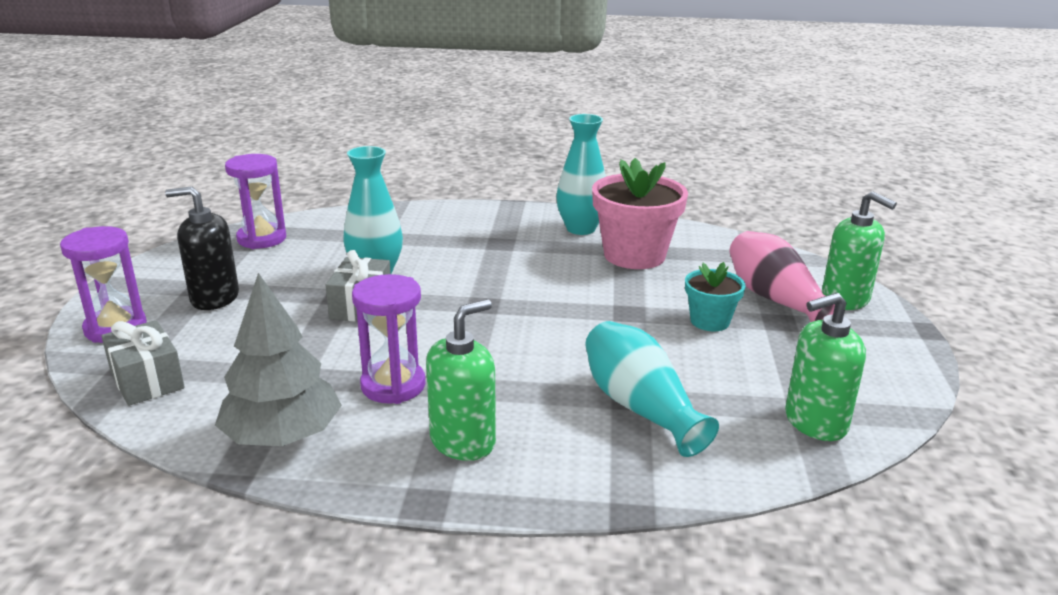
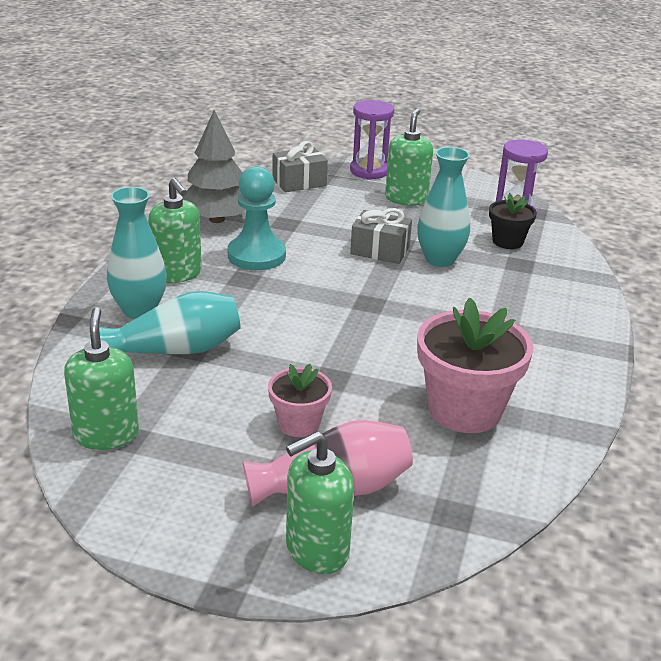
camera: 100 degrees right, 5 degrees up
black soap dispenser [165,186,239,310] -> green soap dispenser [385,108,433,206]
purple hourglass [352,274,426,404] -> turquoise pawn [228,166,286,270]
turquoise vase [556,114,606,235] -> turquoise vase moved to [107,187,167,319]
turquoise flower pot [685,262,746,331] -> pink flower pot [268,364,332,437]
none -> black flower pot [489,193,537,249]

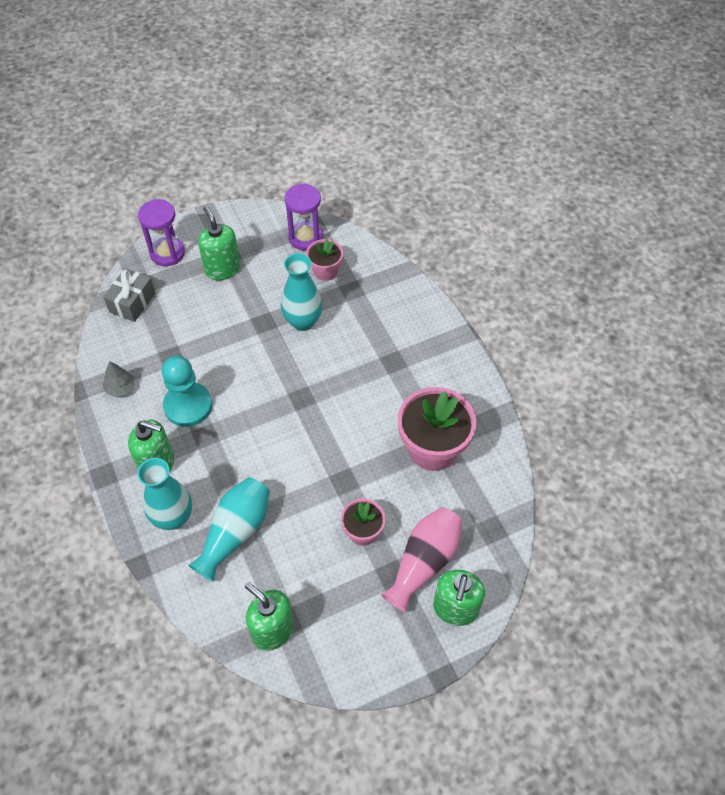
camera: 40 degrees left, 25 degrees up
grey tree [182,110,246,223] -> grey tree [103,361,134,397], size x0.49
grey gift [350,208,412,264] -> none
black flower pot [489,193,537,249] -> pink flower pot [306,239,343,281]

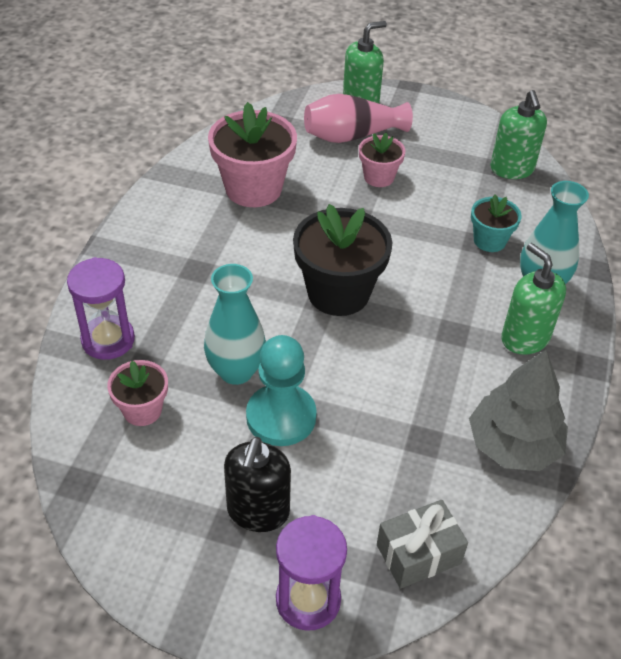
camera: 140 degrees left, 10 degrees down
grey tree [103,361,134,397] -> grey tree [469,350,568,471], size x2.05
turquoise pawn [162,356,212,427] -> turquoise pawn moved to [246,335,317,446]
turquoise vase [188,477,270,582] -> turquoise flower pot [471,195,522,252]
green soap dispenser [198,206,240,281] -> black soap dispenser [224,437,291,532]
purple hourglass [285,183,323,251] -> purple hourglass moved to [67,257,135,360]
none -> black flower pot [293,204,392,316]

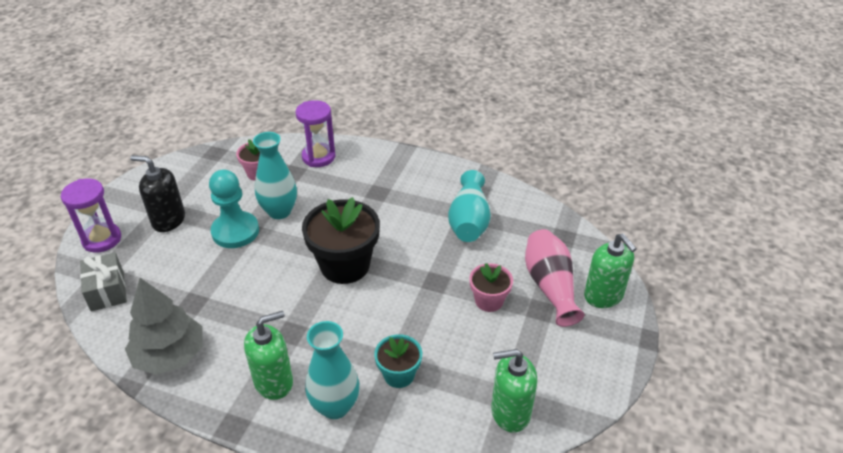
camera: 95 degrees right, 5 degrees down
pink flower pot [208,102,297,207] -> turquoise vase [448,170,491,242]

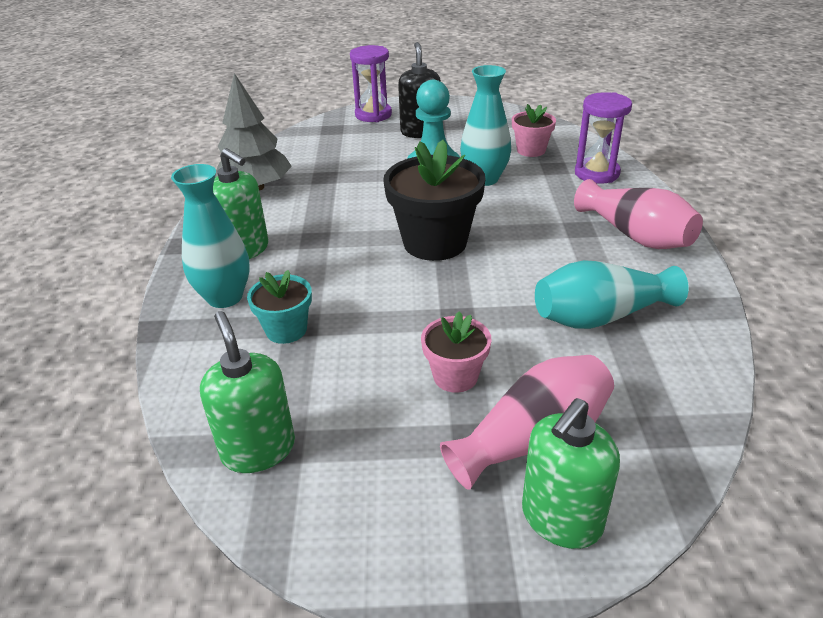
camera: 70 degrees right, 5 degrees down
grey gift [80,253,127,311] -> none
none -> pink vase [574,179,703,249]

